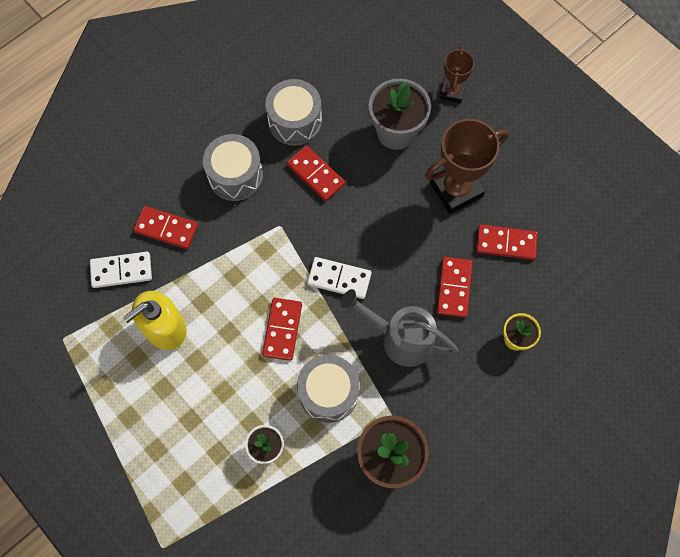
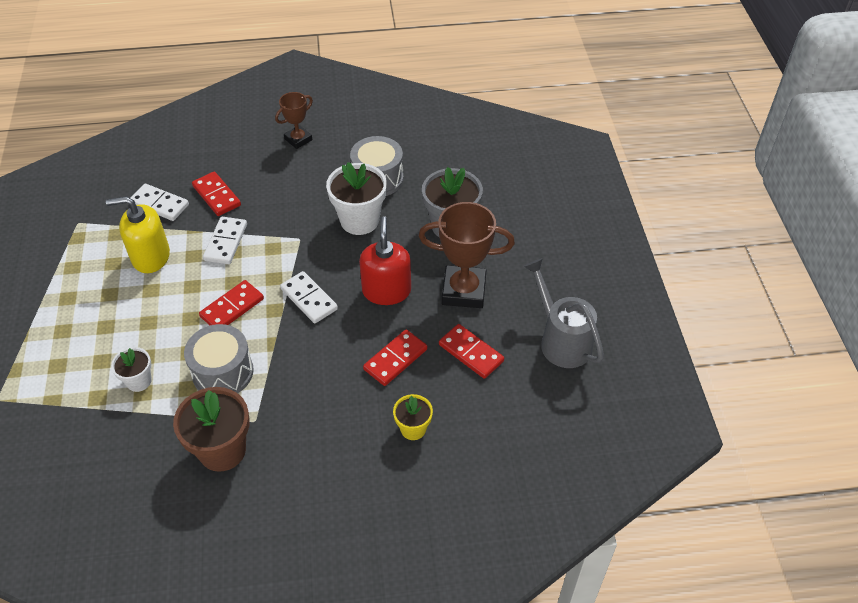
camera: 35 degrees right, 20 degrees down
grey drum [203,134,263,201] -> none
red domino [287,146,345,201] -> white flower pot [326,162,387,235]
grey watering can [340,289,459,367] -> grey watering can moved to [524,258,604,368]
brown trophy [440,46,474,103] -> brown trophy moved to [275,92,313,149]
none -> white domino [203,217,247,264]
none -> red soap dispenser [359,216,411,305]

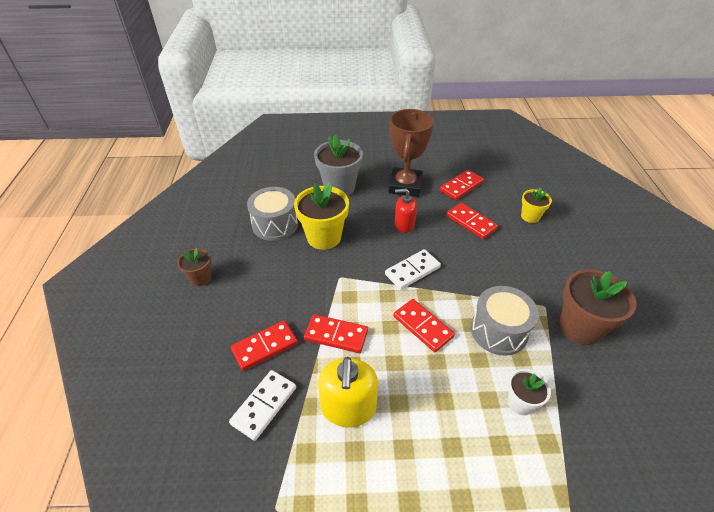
camera: 85 degrees left, 5 degrees down
white domino [203,217,247,264] -> red domino [304,314,368,353]
brown trophy [275,92,313,149] -> brown flower pot [177,248,211,286]
white flower pot [326,162,387,235] -> yellow flower pot [294,182,349,250]
red soap dispenser [359,216,411,305] -> red soap dispenser [395,189,417,232], size x0.65
grey watering can [524,258,604,368] -> none

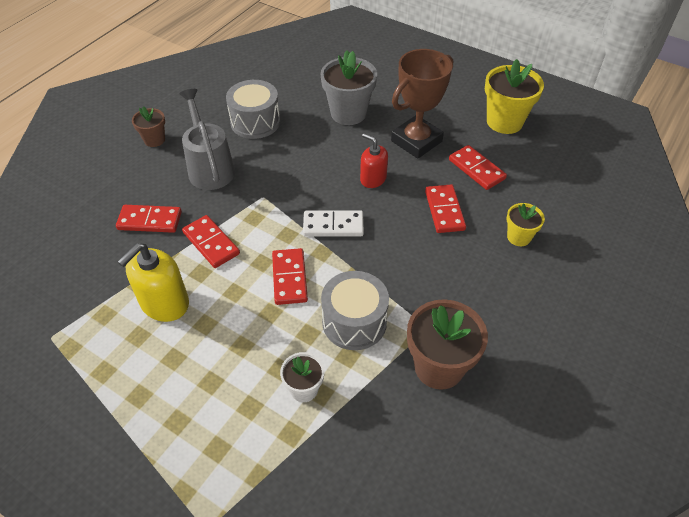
camera: 35 degrees right, 5 degrees up
white domino [229,370,296,441] -> none
yellow flower pot [294,182,349,250] -> yellow flower pot moved to [485,59,544,134]
red domino [440,170,484,200] -> red domino turned 60 degrees clockwise [449,145,507,190]
none -> grey watering can [179,89,235,190]

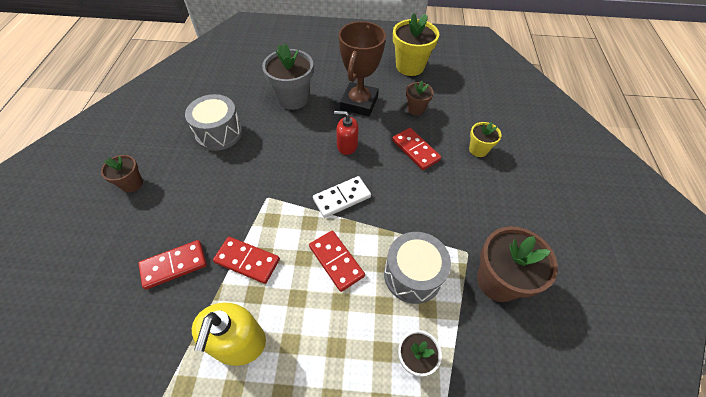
camera: 30 degrees left, 5 degrees up
grey watering can [179,89,235,190] -> none
red domino [449,145,507,190] -> brown flower pot [406,81,434,115]

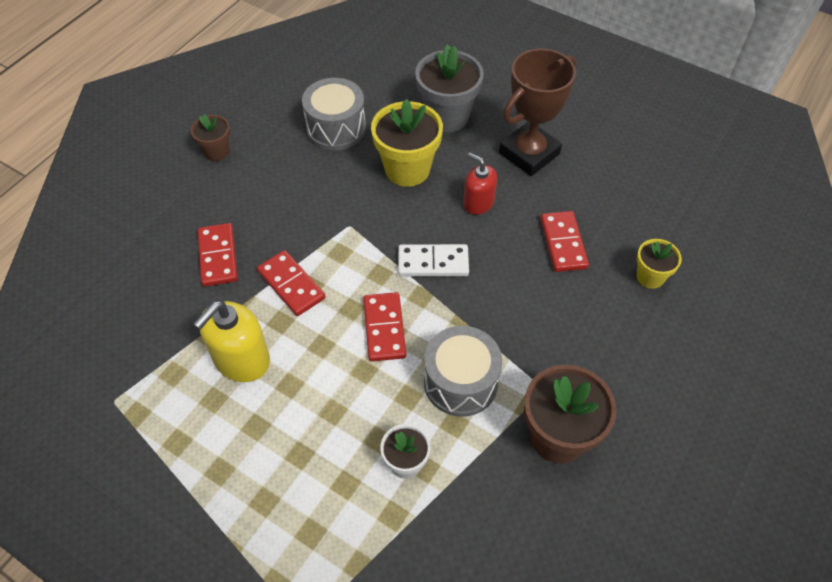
camera: 30 degrees right, 0 degrees up
red domino [138,240,207,290] -> red domino turned 75 degrees clockwise [198,223,238,287]
yellow flower pot [393,13,439,76] -> yellow flower pot moved to [371,99,443,187]
brown flower pot [406,81,434,115] -> none

